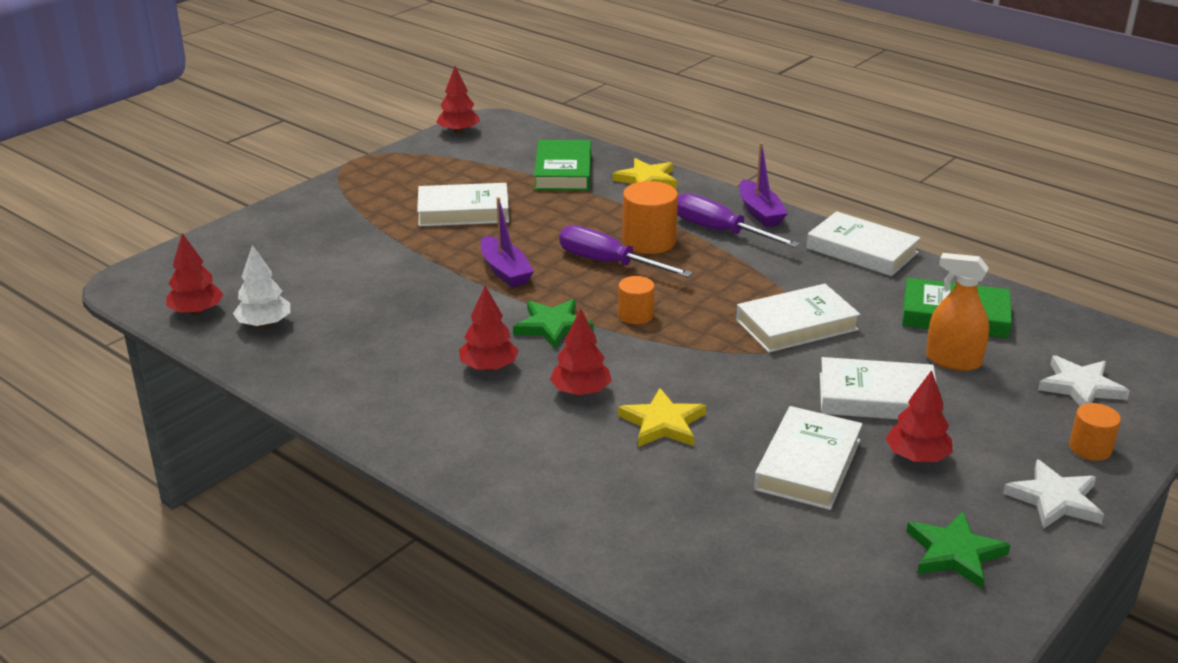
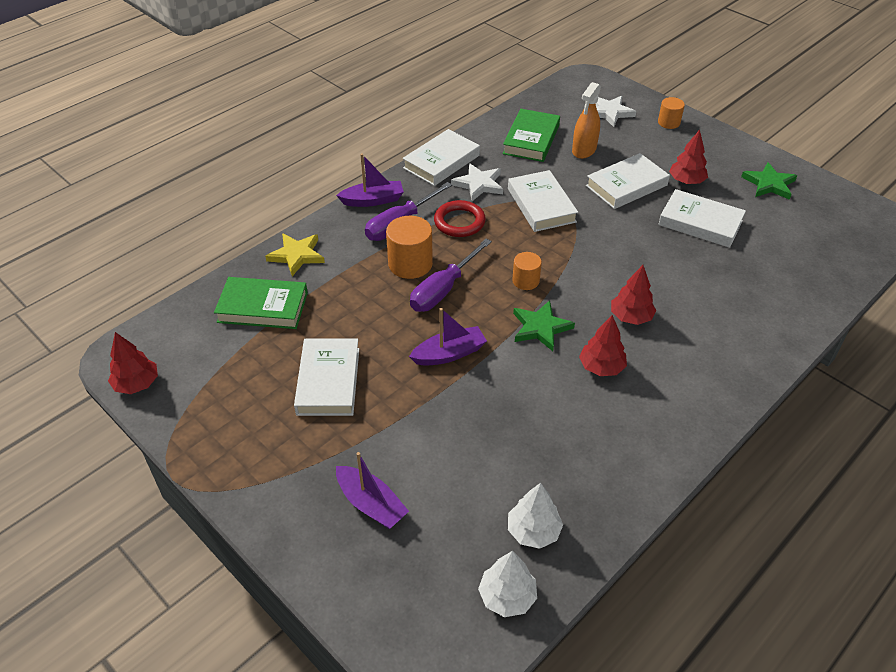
camera: 85 degrees left, 15 degrees up
red tree [166,233,224,315] -> white tree [478,551,537,617]
yellow star [618,388,706,447] -> none
white book [820,357,937,419] -> white book turned 45 degrees clockwise [586,153,670,209]
white star [1003,459,1104,529] -> white star moved to [451,163,503,201]
none -> purple boat [336,452,409,529]
none -> red ring [434,200,486,237]

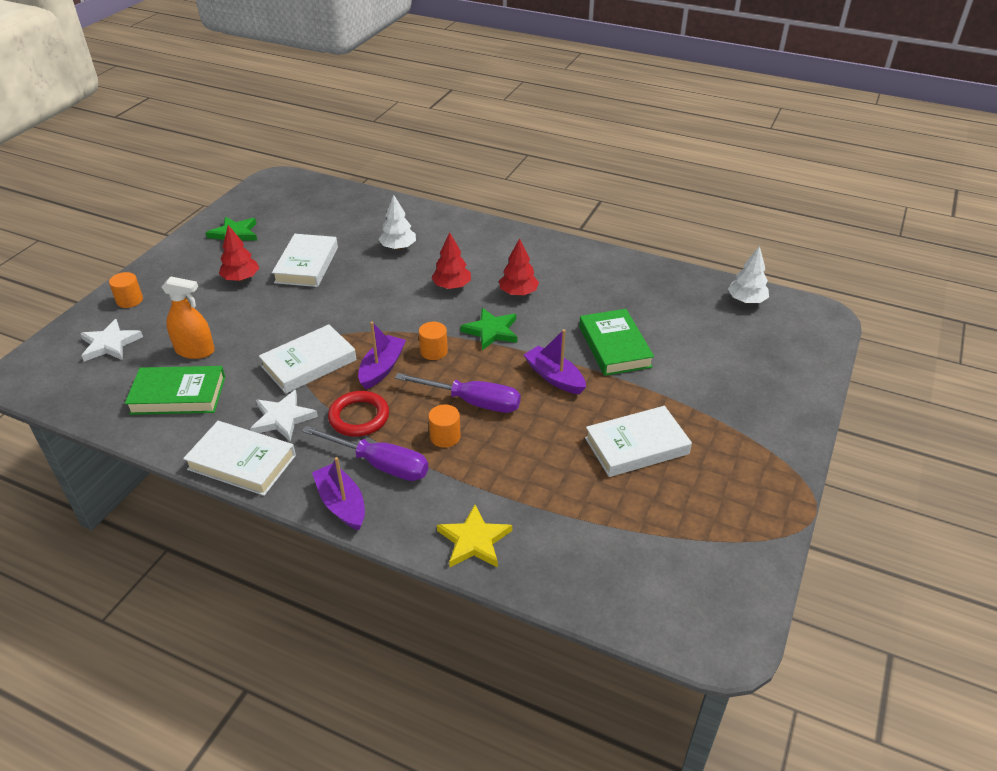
camera: 110 degrees left, 5 degrees down
red tree [108,332,158,394] -> none
green book [214,277,308,329] -> green book moved to [579,309,654,376]
purple boat [336,452,409,529] -> purple boat moved to [358,322,406,389]
orange cylinder [386,216,433,279] -> orange cylinder [428,404,461,448], size x0.60
white tree [508,483,563,549] -> white tree moved to [378,195,416,250]
white book [586,153,670,209] -> none

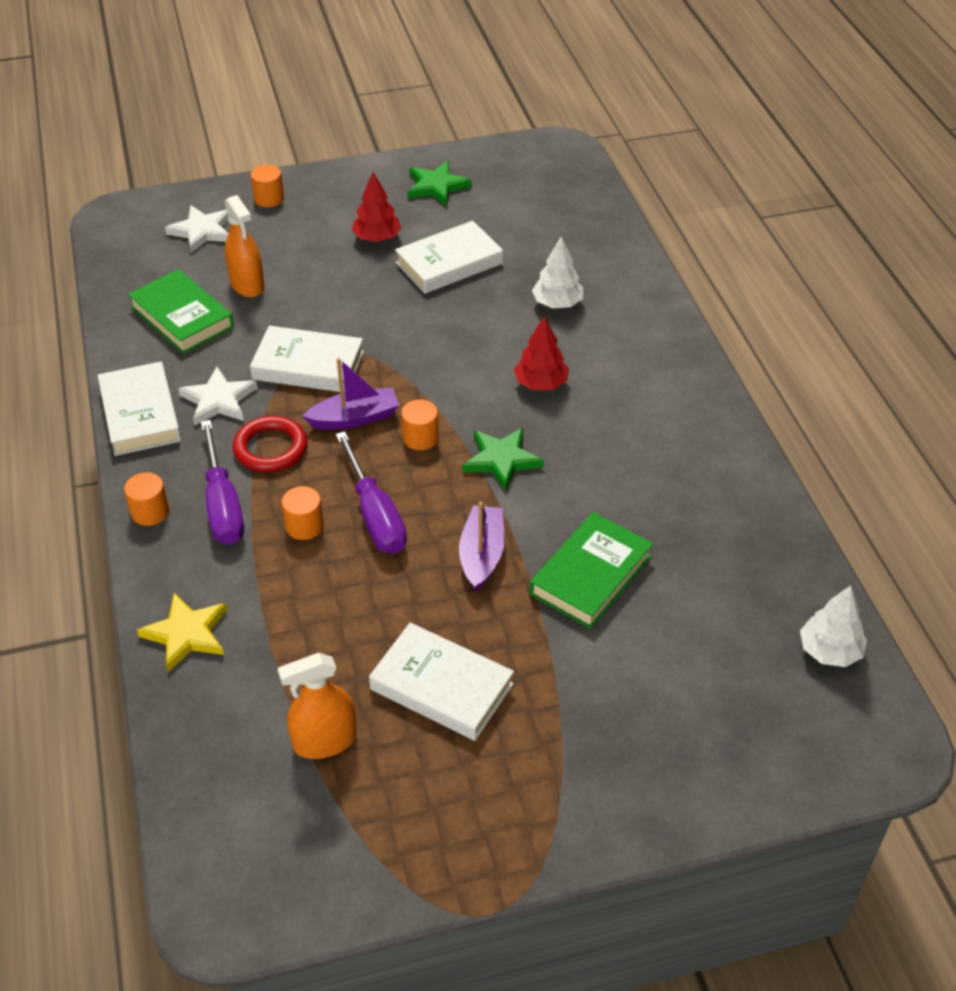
camera: 50 degrees right, 5 degrees up
purple boat [312,457,365,530] -> orange cylinder [124,472,169,526]
red tree [499,238,539,296] -> none
none -> orange spray bottle [277,653,357,759]

